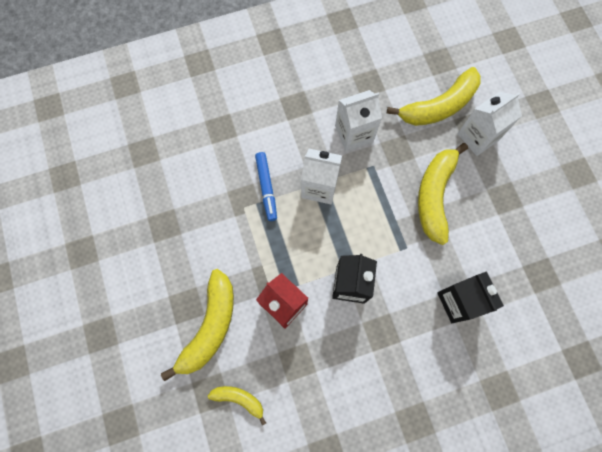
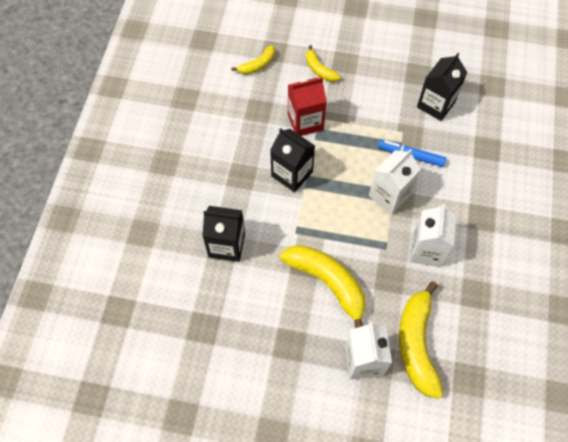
camera: 120 degrees right, 10 degrees down
yellow banana [161,269,234,381] -> yellow banana [306,45,341,82], size x0.52
none -> black carton [417,53,467,121]

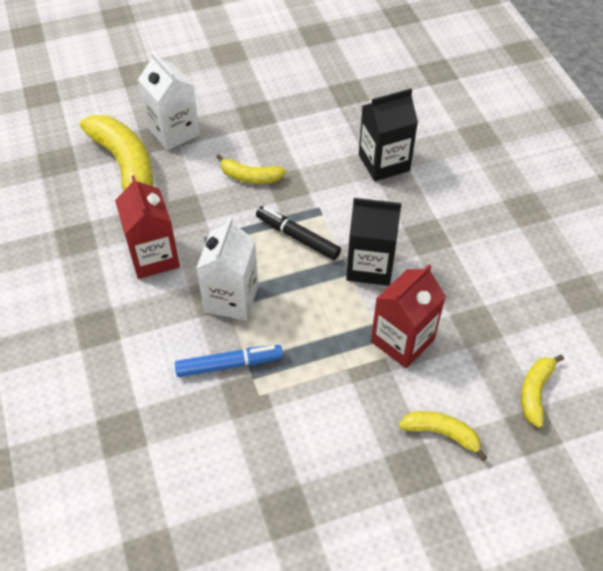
camera: 150 degrees right, 10 degrees down
yellow banana [280,245,366,328] -> yellow banana [216,154,286,184], size x0.52
white carton [410,204,456,267] -> red carton [115,175,180,279]
black carton [417,53,467,121] -> none
none -> black marker [256,206,341,260]

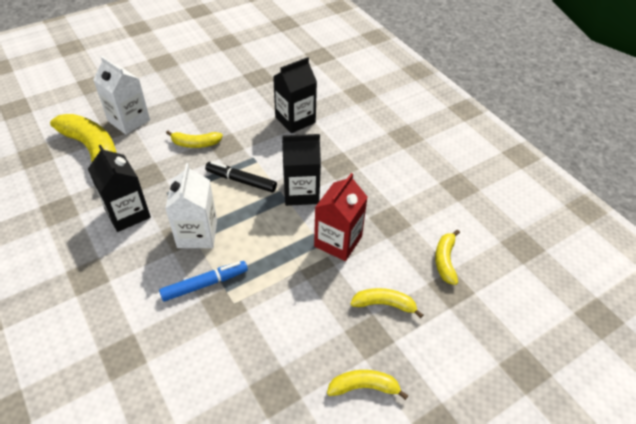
camera: 15 degrees left, 5 degrees down
red carton [115,175,180,279] -> black carton [88,145,151,232]
none -> yellow banana [327,370,408,400]

